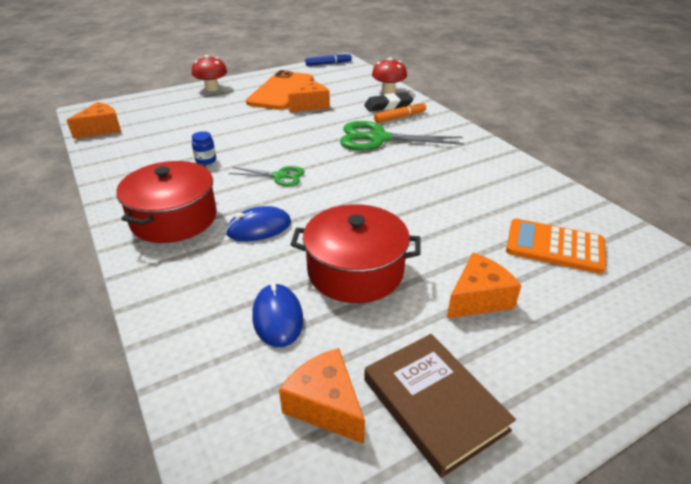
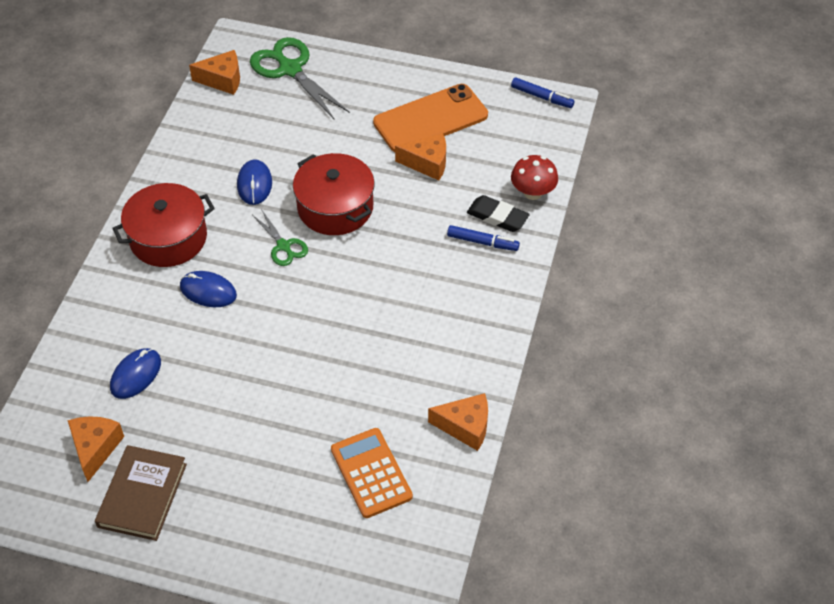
camera: 45 degrees right, 15 degrees up
red mushroom [192,55,227,91] -> none
blue jar [192,131,216,165] -> blue mouse [237,159,272,205]
red pot [290,204,421,303] -> red pot moved to [293,153,375,235]
green scissors [340,121,464,151] -> green scissors moved to [250,37,350,119]
orange marker [374,102,426,123] -> blue marker [447,225,520,251]
orange cheese [447,253,522,318] -> orange cheese moved to [428,393,488,451]

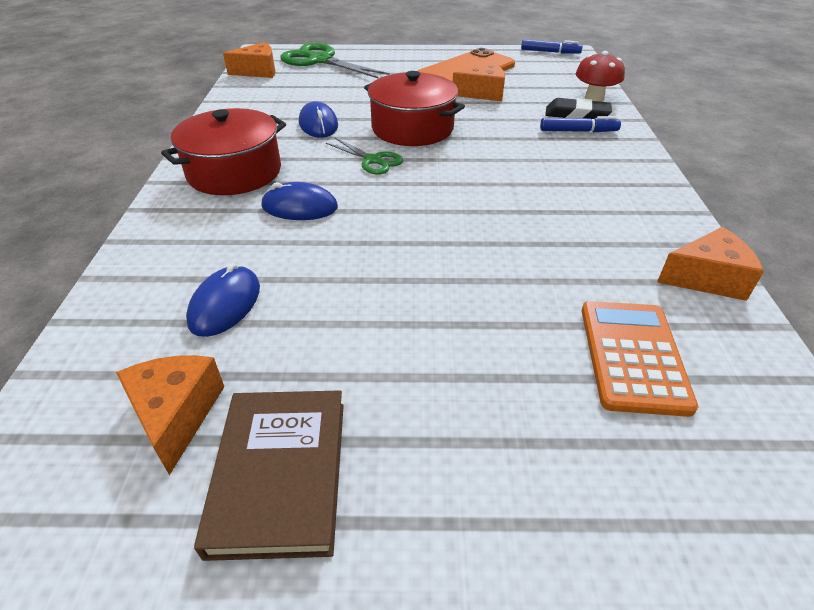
camera: 15 degrees left, 10 degrees down
orange calculator [331,428,413,518] -> orange calculator turned 45 degrees clockwise [582,301,698,417]

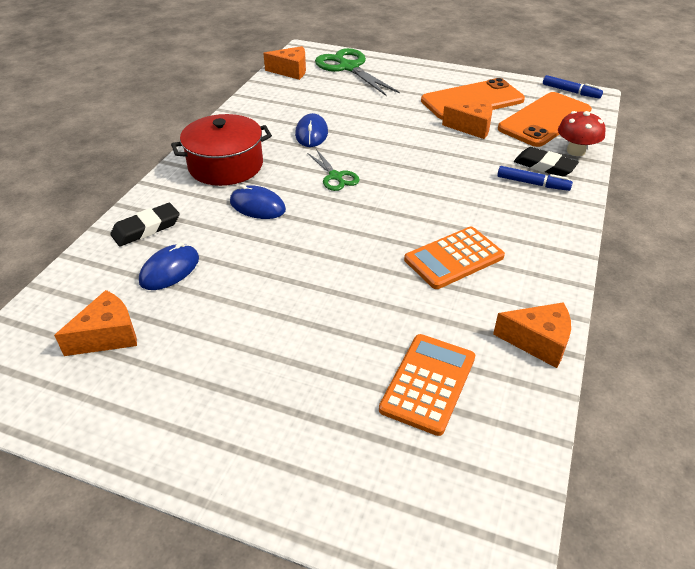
camera: 20 degrees right, 0 degrees up
orange cheese [116,355,224,475] -> orange cheese turned 45 degrees clockwise [54,290,137,356]
brown book [194,390,344,561] -> none
red pot [364,71,465,146] -> none
none -> black eraser [110,203,180,247]
none -> orange calculator [404,227,505,289]
none -> orange phone [498,92,592,147]

